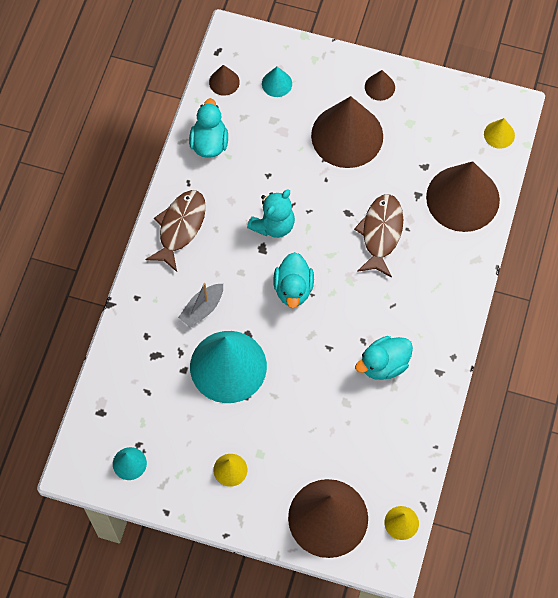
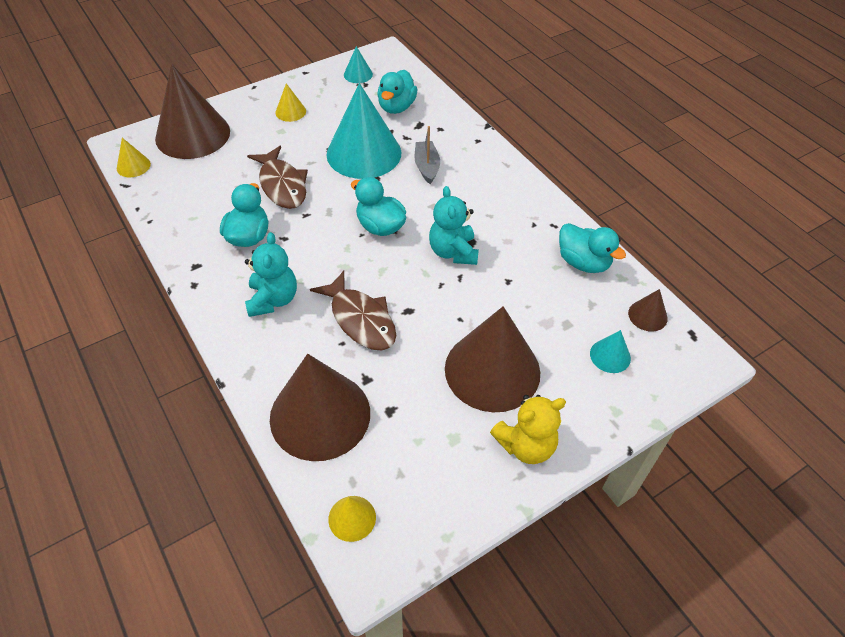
camera: 130 degrees right, 15 degrees down
brown fish [145,190,206,272] -> brown fish moved to [247,146,308,209]
brown cone [365,70,395,101] -> yellow teddy bear [490,395,566,464]
none -> turquoise teddy bear [245,232,297,317]
none -> turquoise duck [377,70,417,114]

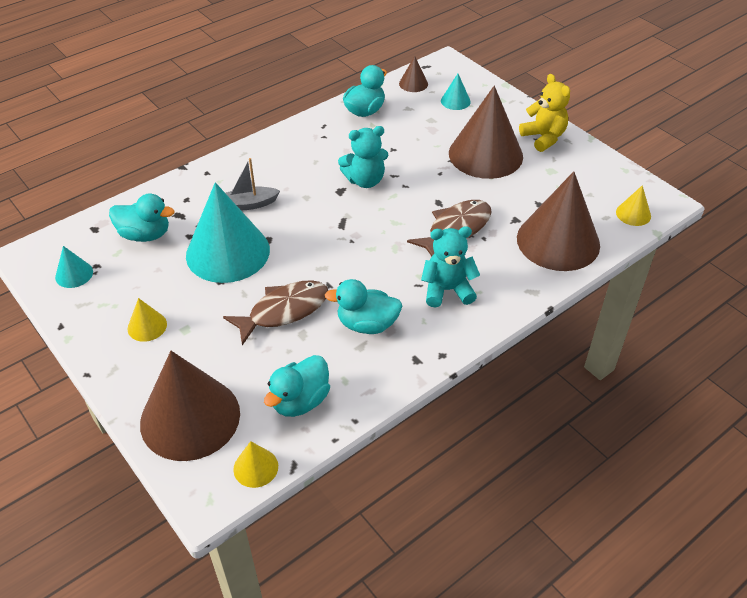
camera: 95 degrees left, 5 degrees down
turquoise duck [351,177,407,236] -> turquoise duck moved to [264,355,330,417]

